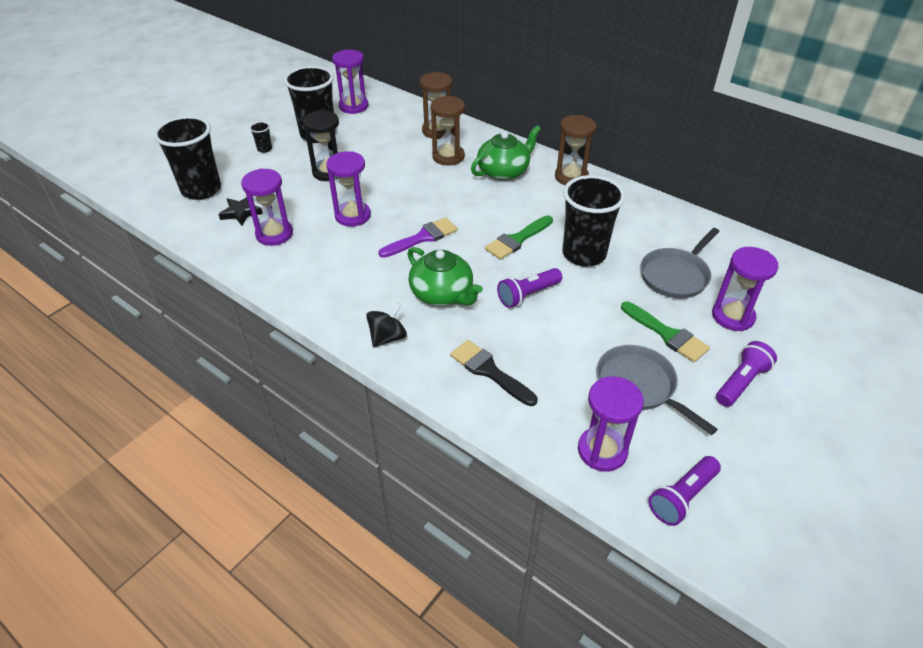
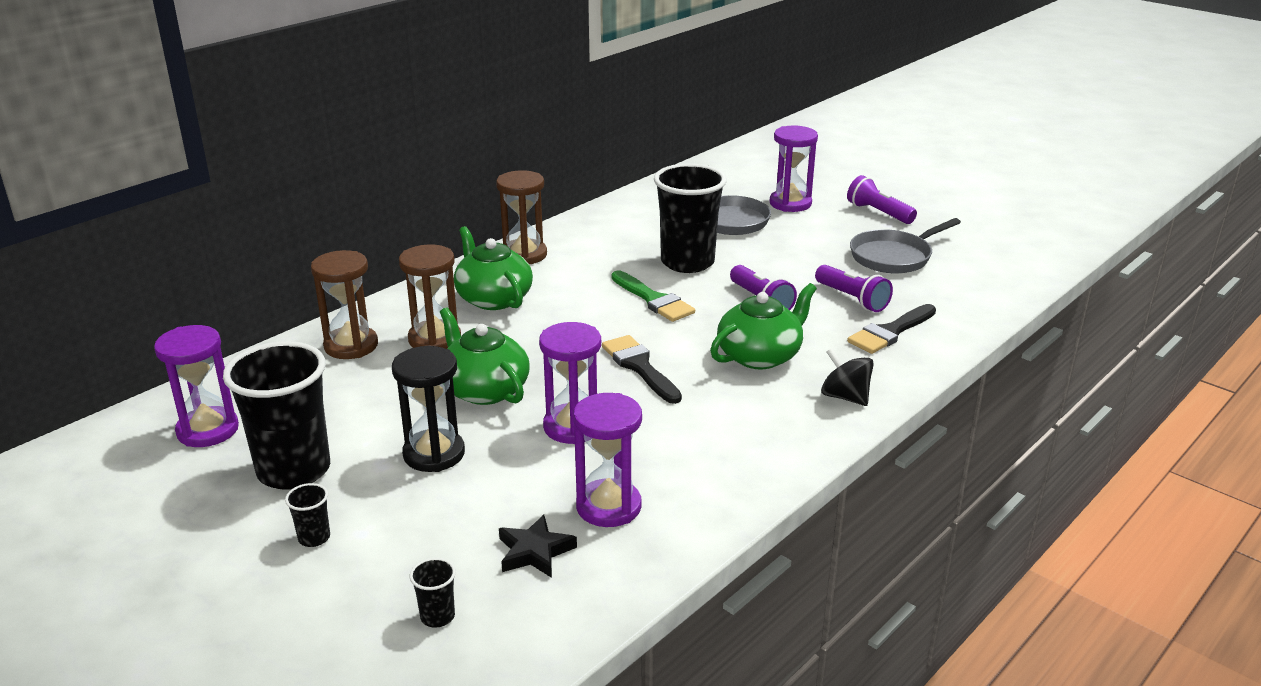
camera: 85 degrees left, 15 degrees down
black cup [154,116,221,200] -> black cup [410,558,456,628], size x0.40
purple brush [378,217,458,258] -> black brush [602,335,682,404]
purple hourglass [578,376,644,472] -> none
green brush [621,302,710,362] -> none
purple flashlight [649,456,721,526] -> purple flashlight moved to [815,265,893,312]
none -> green teapot [440,308,530,405]

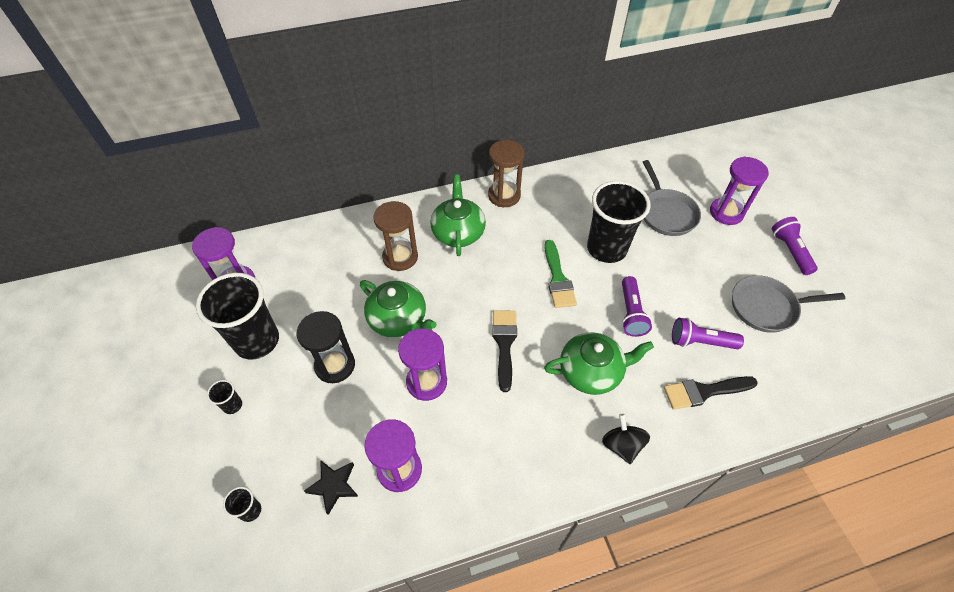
camera: 30 degrees right, 25 degrees up
brown hourglass [311,250,378,359] -> none
green teapot [440,308,530,405] -> green teapot turned 135 degrees clockwise [360,280,437,338]
purple flashlight [815,265,893,312] -> purple flashlight turned 105 degrees clockwise [672,318,744,349]

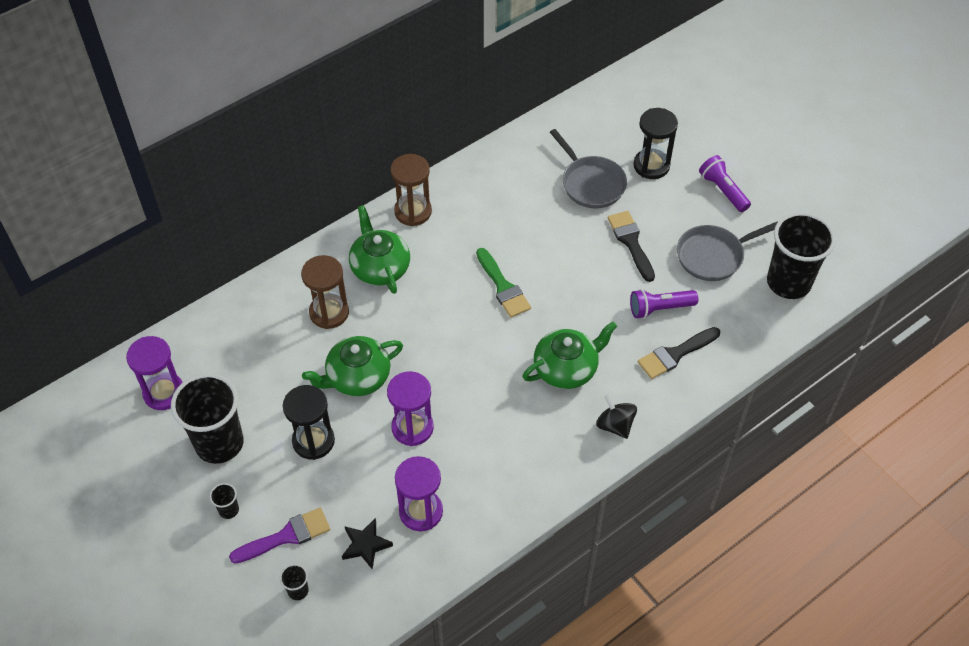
camera: 20 degrees left, 0 degrees up
green teapot [360,280,437,338] -> green teapot turned 135 degrees clockwise [302,336,403,396]
black brush [492,310,517,392] -> black brush moved to [608,211,655,282]
black cup [587,181,650,263] -> black cup moved to [767,212,836,299]
purple flashlight [622,276,652,337] -> none
purple hourglass [710,156,769,225] -> black hourglass [633,108,678,179]
none -> purple brush [229,508,330,563]

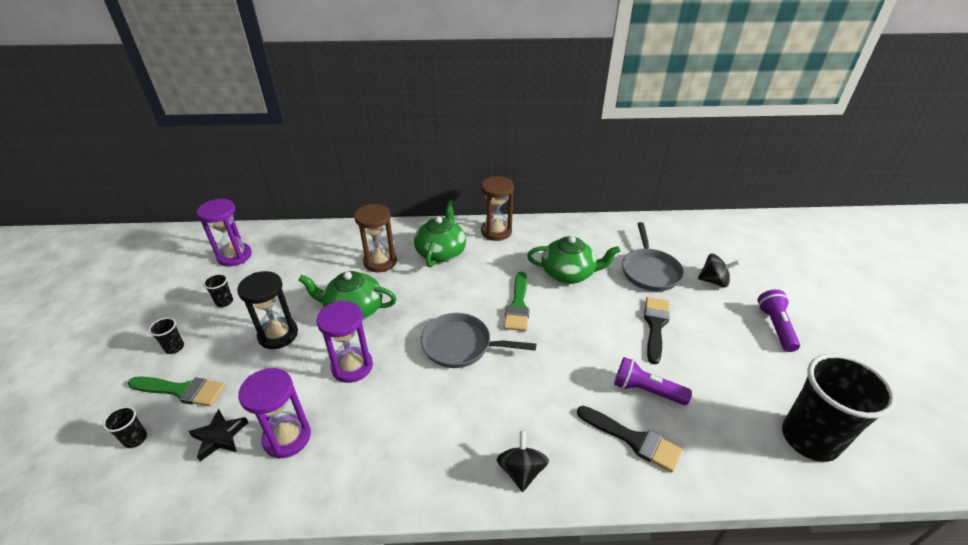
camera: 35 degrees right, 15 degrees down
black cup [171,373,244,464] -> black cup [203,274,233,307], size x0.40
purple brush [229,508,330,563] -> green brush [128,376,225,406]
green teapot [522,322,617,389] -> green teapot moved to [527,236,620,284]
black hourglass [633,108,678,179] -> black spinning top [698,253,739,287]
black brush [638,327,720,379] -> black brush turned 150 degrees counterclockwise [577,406,682,473]
grey pan [677,221,778,281] -> grey pan moved to [421,313,536,368]

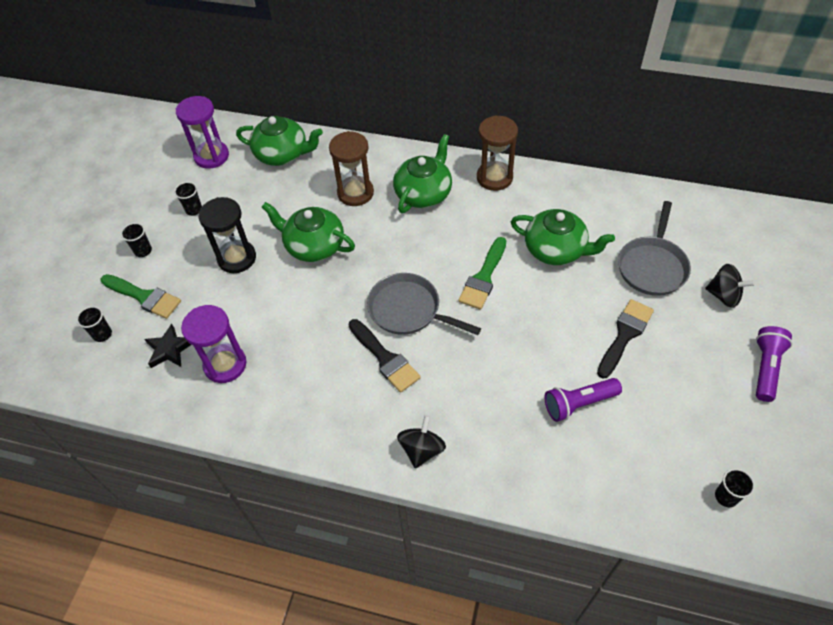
camera: 20 degrees right, 15 degrees up
purple hourglass [317,301,373,383] -> none
black brush [577,406,682,473] -> black brush moved to [349,319,421,393]
purple flashlight [614,357,692,405] -> purple flashlight turned 60 degrees counterclockwise [545,378,622,422]
black cup [782,354,896,462] -> black cup [715,468,755,507], size x0.40
none -> green teapot [236,116,323,166]

